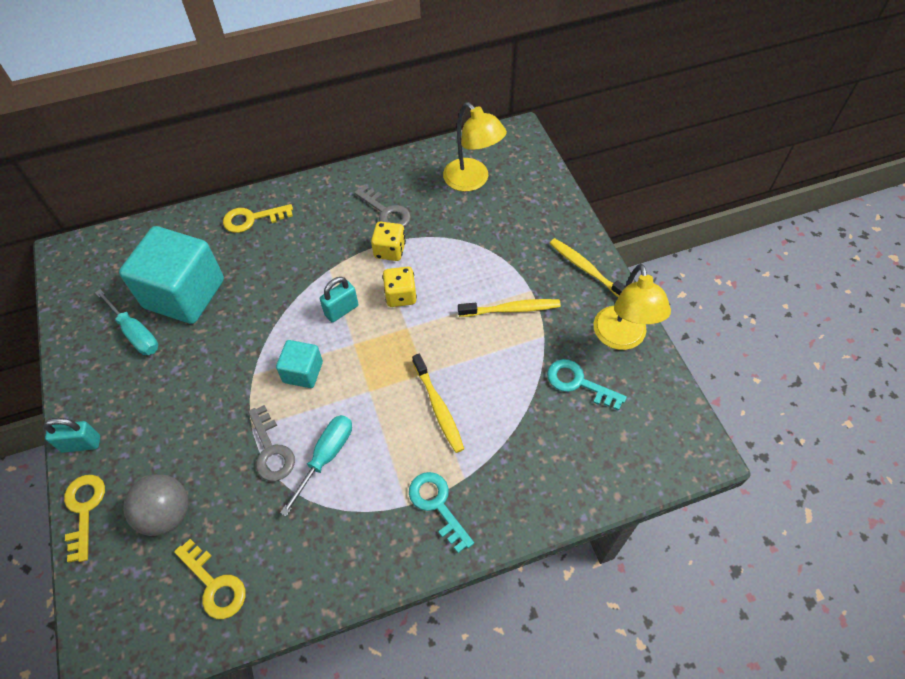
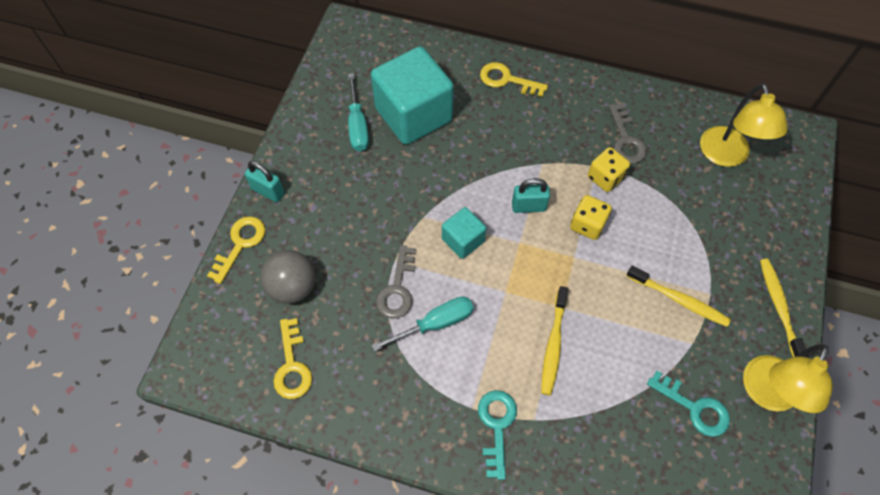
camera: 35 degrees right, 5 degrees up
turquoise key [547,359,627,411] -> turquoise key turned 150 degrees clockwise [647,371,730,437]

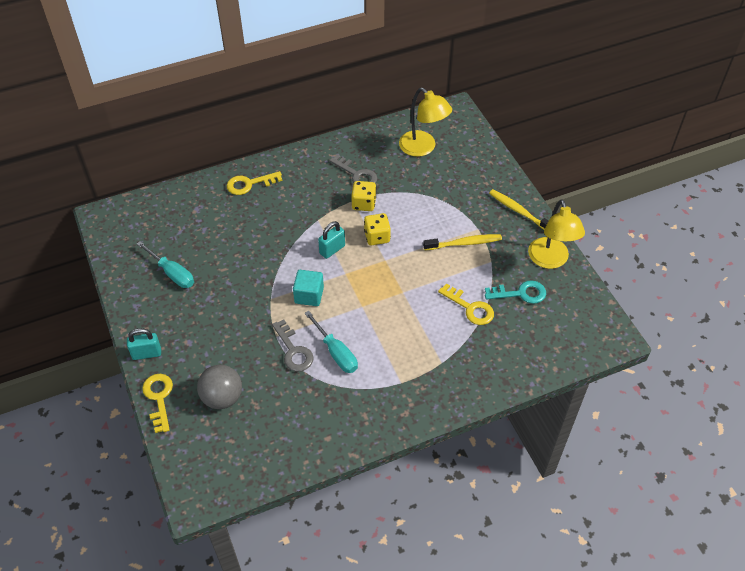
camera: 40 degrees left, 10 degrees down
yellow key [274,318,312,399] -> yellow key moved to [438,283,494,325]
turquoise cube [371,46,454,145] -> none
turquoise screwdriver [372,296,474,351] -> turquoise screwdriver turned 120 degrees clockwise [304,311,358,373]
turquoise key [478,390,517,480] -> none
yellow toothbrush [541,286,568,395] -> none

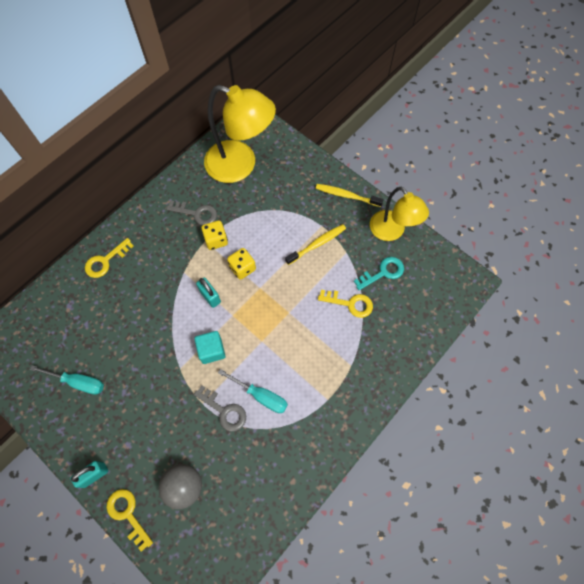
camera: 25 degrees left, 15 degrees up
turquoise padlock [318,221,345,259] -> turquoise padlock turned 60 degrees counterclockwise [196,277,221,308]
yellow lamp [399,88,452,157] -> yellow lamp [204,85,276,183], size x1.54

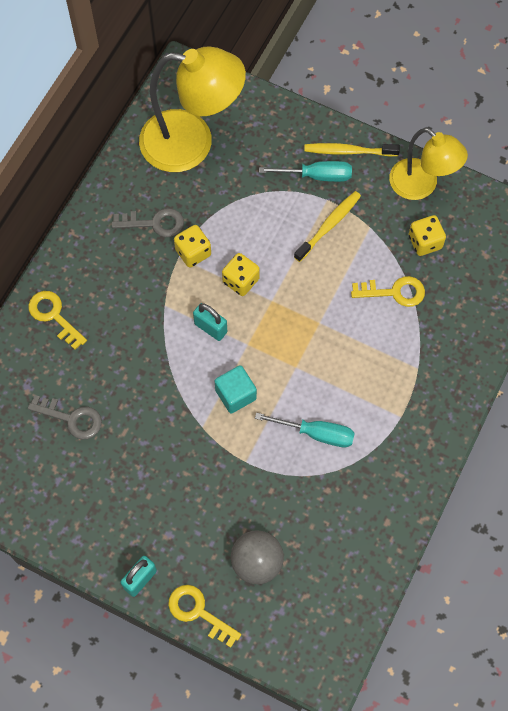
camera: 15 degrees left, 0 degrees up
turquoise screwdriver [30,365,104,395] -> turquoise screwdriver moved to [259,161,352,182]
yellow key [85,238,134,278] -> yellow key turned 105 degrees clockwise [28,291,87,350]
grey key [194,385,246,432] -> grey key moved to [28,395,102,439]
turquoise key [354,257,404,290] -> yellow dice [409,215,446,256]

